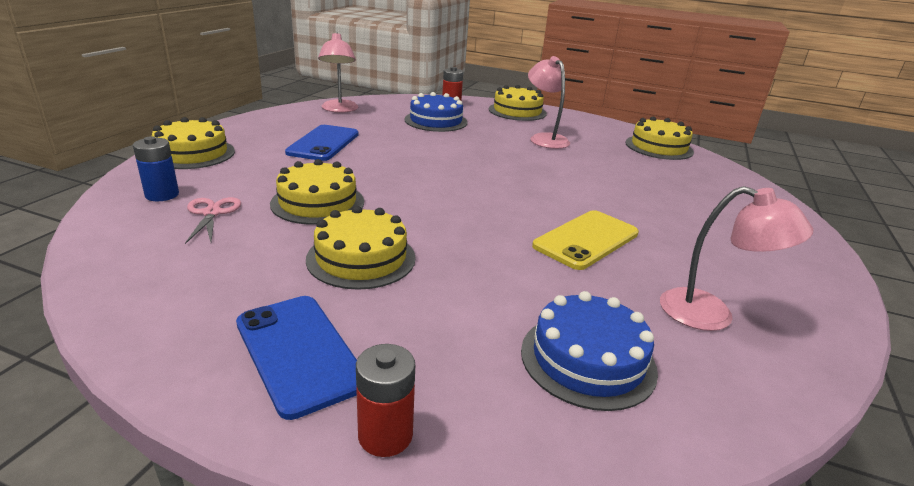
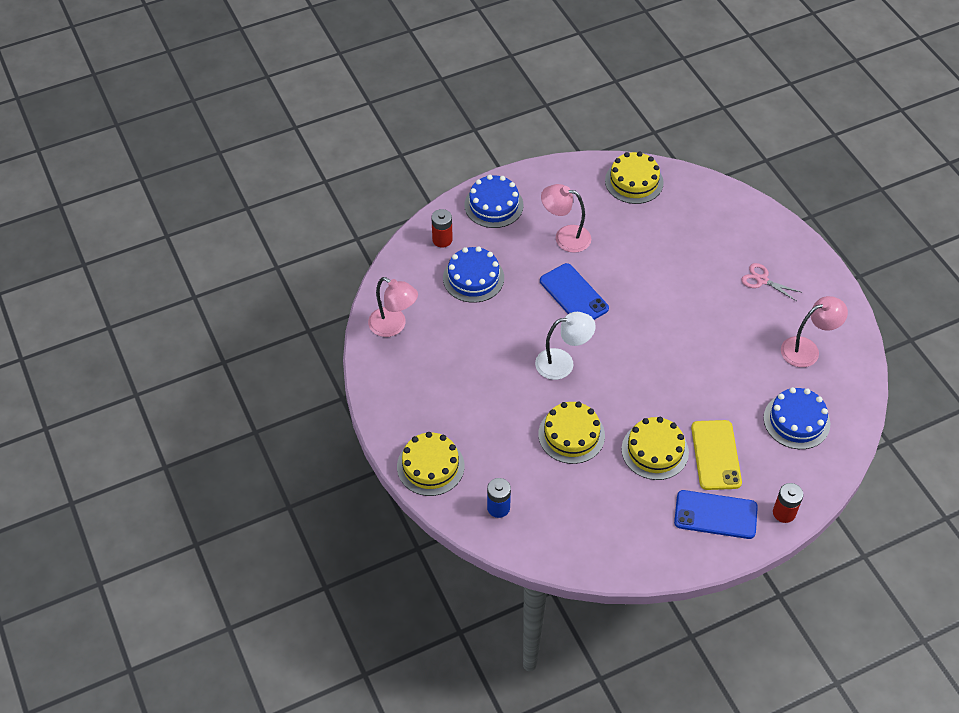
camera: 45 degrees left, 25 degrees up
pink scissors [185,197,241,244] -> pink scissors moved to [741,263,801,301]
blue phone [285,125,359,161] -> blue phone moved to [540,263,609,320]
yellow cake [489,85,547,121] -> blue cake [464,175,524,228]
yellow phone [532,210,639,270] -> yellow phone moved to [691,420,742,490]
none -> white lamp [535,312,596,380]

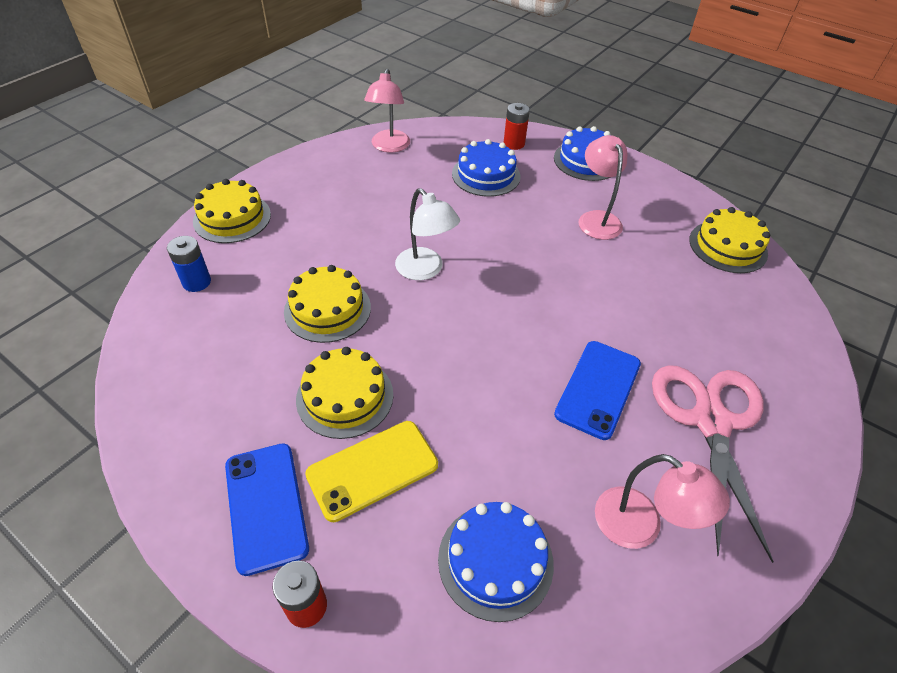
camera: 60 degrees right, 5 degrees down
blue phone [540,263,609,320] -> blue phone moved to [554,341,641,440]
pink scissors [741,263,801,301] -> pink scissors [652,365,774,563], size x2.18

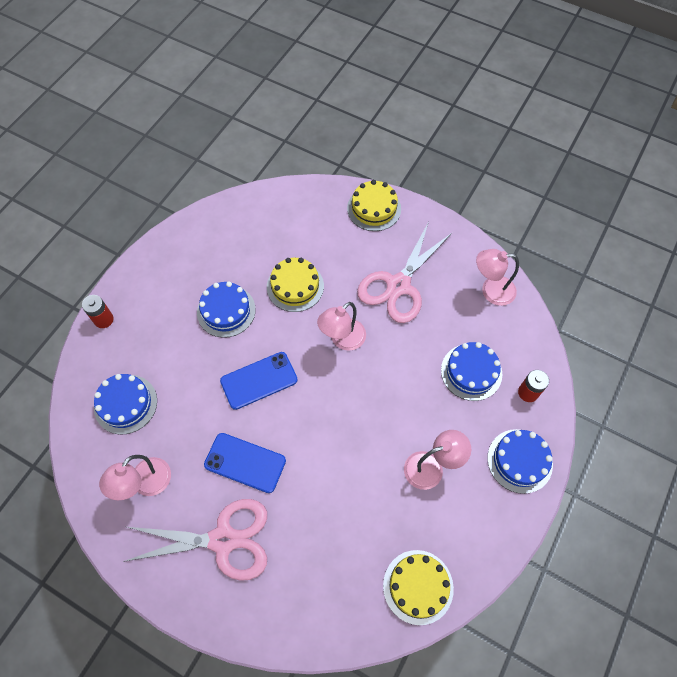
camera: 85 degrees right, 15 degrees up
blue battery [167,236,211,292] -> none
blue phone [225,443,309,576] -> blue phone moved to [220,352,298,410]
yellow cake [296,347,393,439] -> blue cake [197,282,256,338]
yellow phone [305,421,438,522] -> none
white lamp [395,188,460,280] -> pink lamp [317,302,366,351]
none -> pink scissors [357,223,452,323]

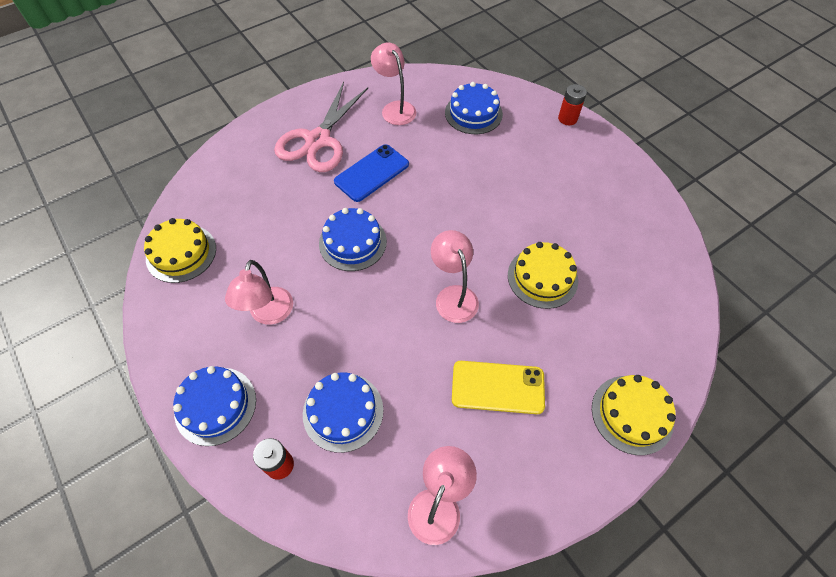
camera: 115 degrees right, 5 degrees down
blue cake [197,282,256,338] -> blue cake moved to [319,208,387,271]
blue phone [220,352,298,410] -> none
pink scissors [357,223,452,323] -> yellow phone [452,361,545,414]

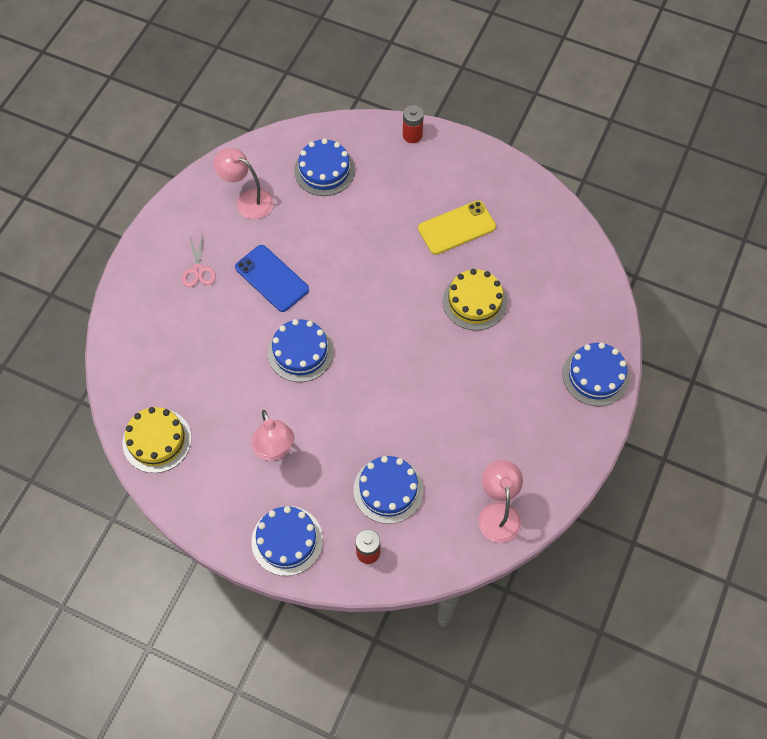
camera: 30 degrees left, 5 degrees up
pink scissors [274,82,368,172] -> pink scissors [182,234,216,287], size x0.46
blue phone [334,144,409,202] -> blue phone turned 60 degrees counterclockwise [235,245,309,312]
pink lamp [431,230,479,323] -> none
yellow phone [452,361,545,414] -> yellow phone moved to [418,200,496,255]
yellow cake [592,375,676,455] -> blue cake [563,342,629,406]

